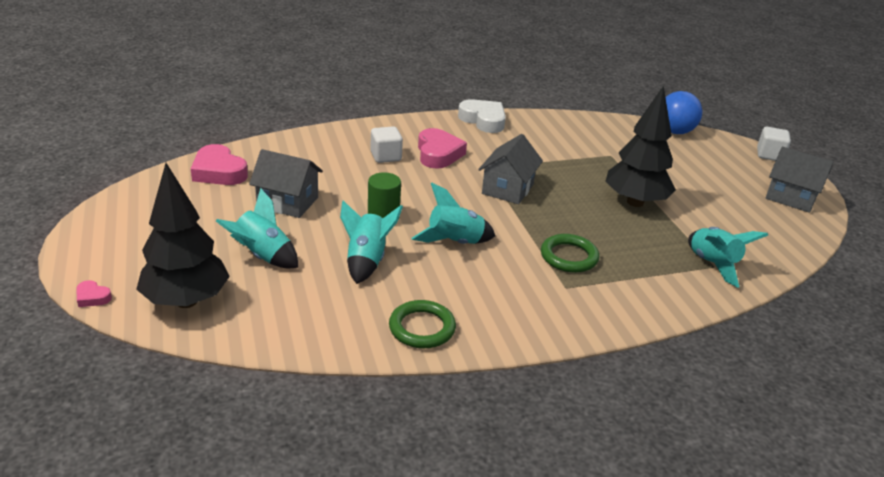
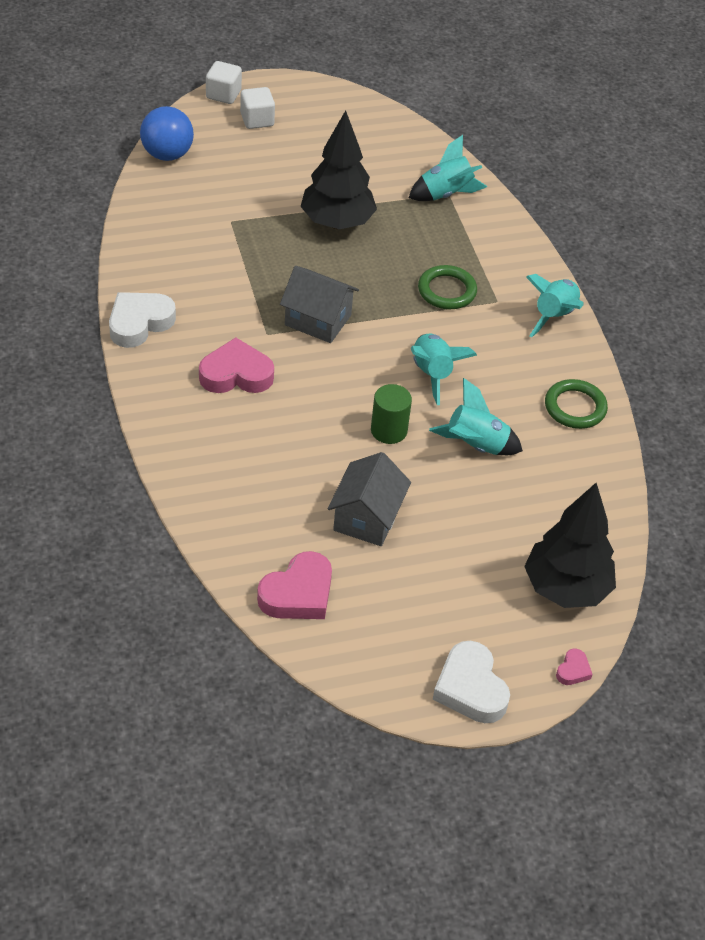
camera: 90 degrees left, 15 degrees up
turquoise rocket [216,188,298,269] -> turquoise rocket moved to [526,274,584,337]
white cube [370,126,403,163] -> white cube moved to [240,87,275,129]
grey house [766,147,833,213] -> none
none -> white heart [433,641,510,723]

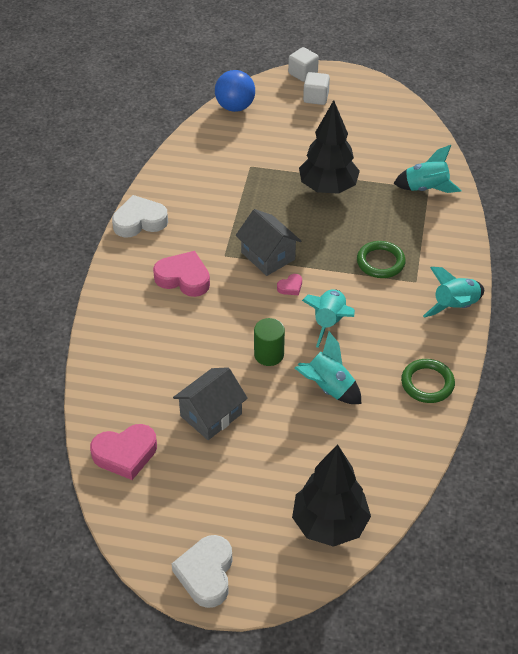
camera: 30 degrees right, 0 degrees up
pink heart [556,649,593,685] -> pink heart moved to [277,274,302,295]

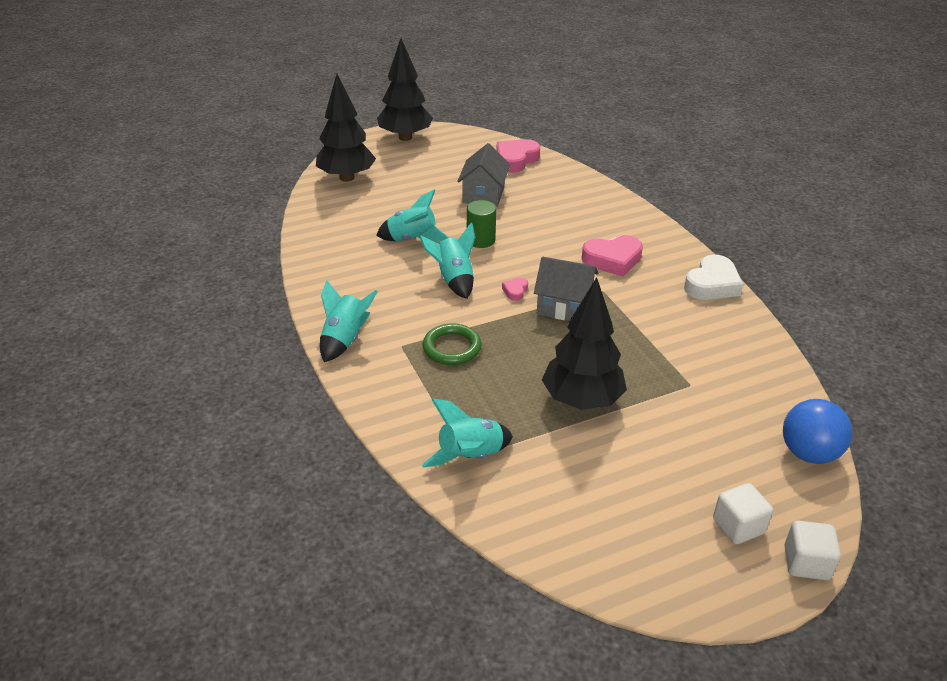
camera: 145 degrees right, 10 degrees down
white heart [172,535,233,608] -> black tree [377,38,433,141]
green ring [401,359,455,403] -> none

